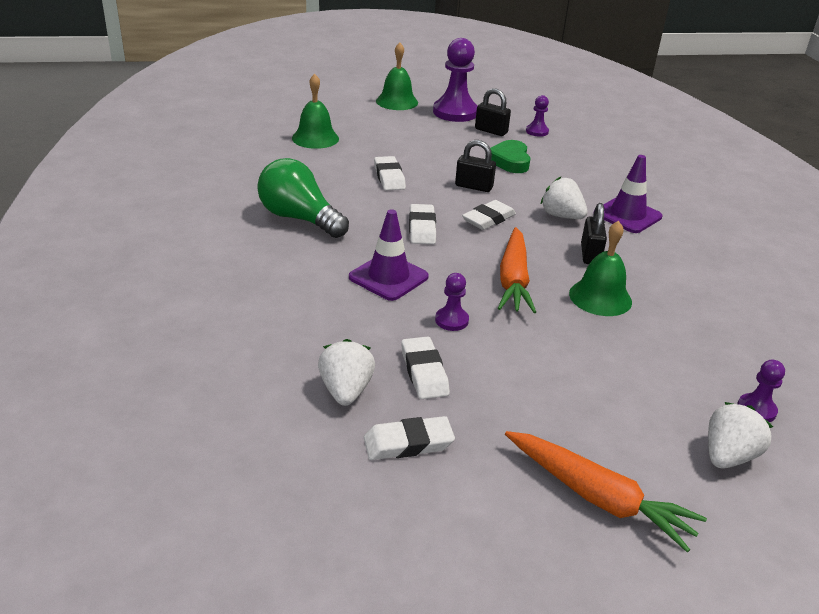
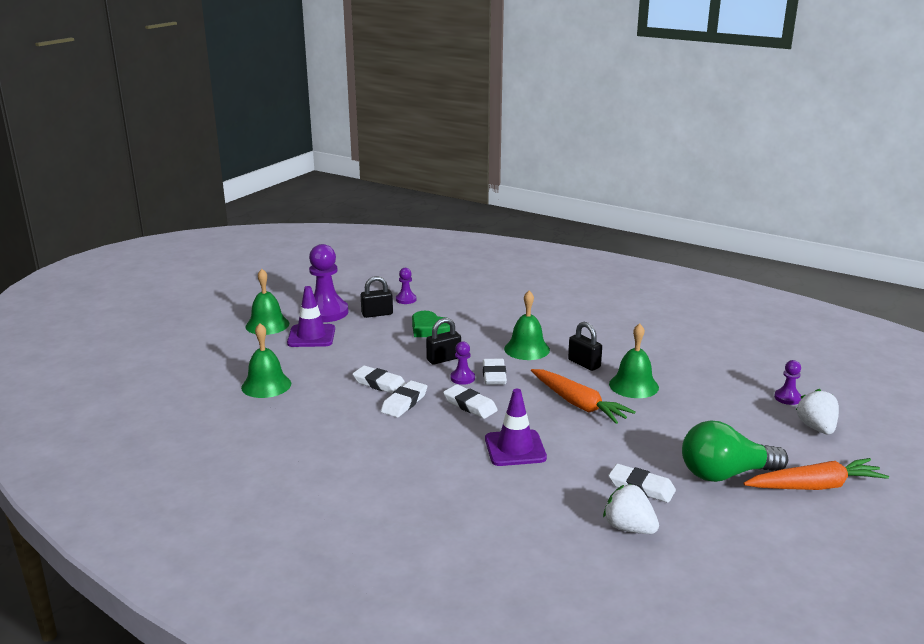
camera: 45 degrees left, 10 degrees down
green light bulb [257,158,349,238] -> green light bulb moved to [682,421,788,482]
white eraser [364,416,455,460] -> white eraser moved to [381,380,427,417]
purple pawn [435,273,469,331] -> purple pawn moved to [450,341,475,385]
white strawberry [540,177,588,219] -> green bell [504,291,550,360]
purple traffic cone [593,155,663,233] -> purple traffic cone moved to [287,286,335,347]

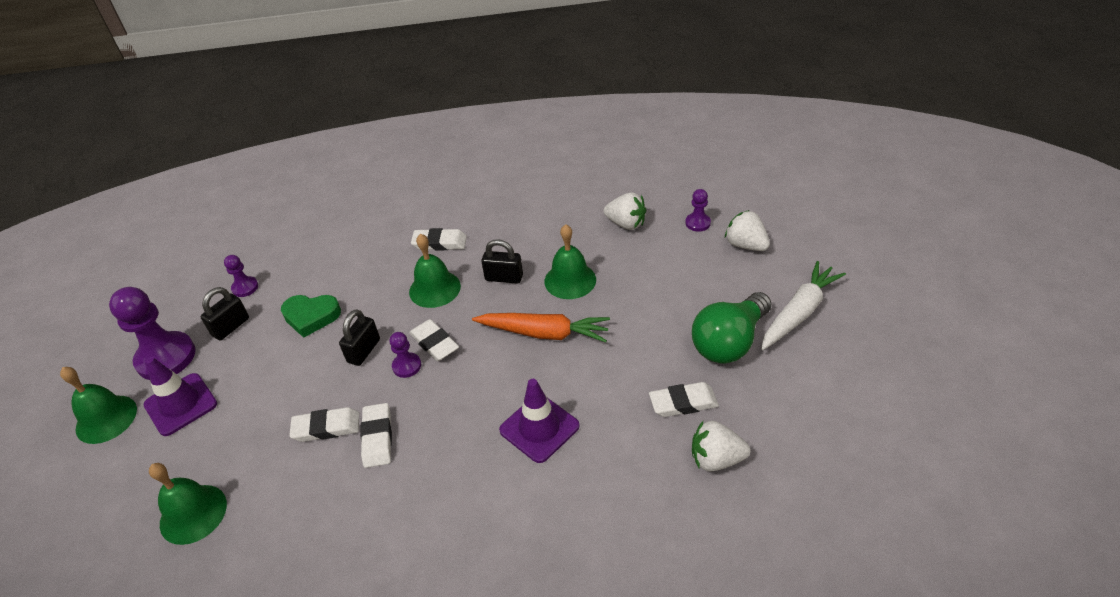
camera: 35 degrees left, 20 degrees up
white eraser [443,384,498,419] -> white eraser moved to [411,228,467,251]
orange carrot [744,458,889,490] -> white carrot [761,261,846,350]
none -> white strawberry [604,192,646,230]

